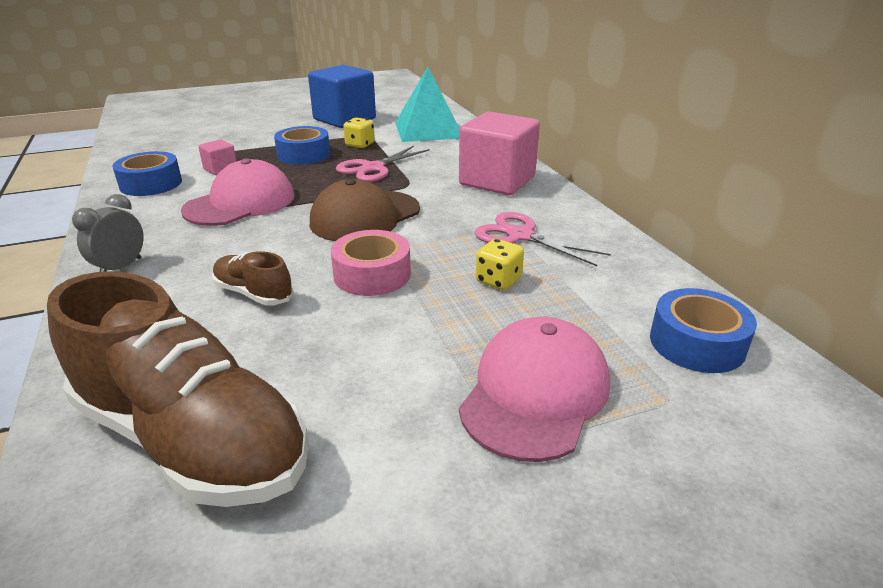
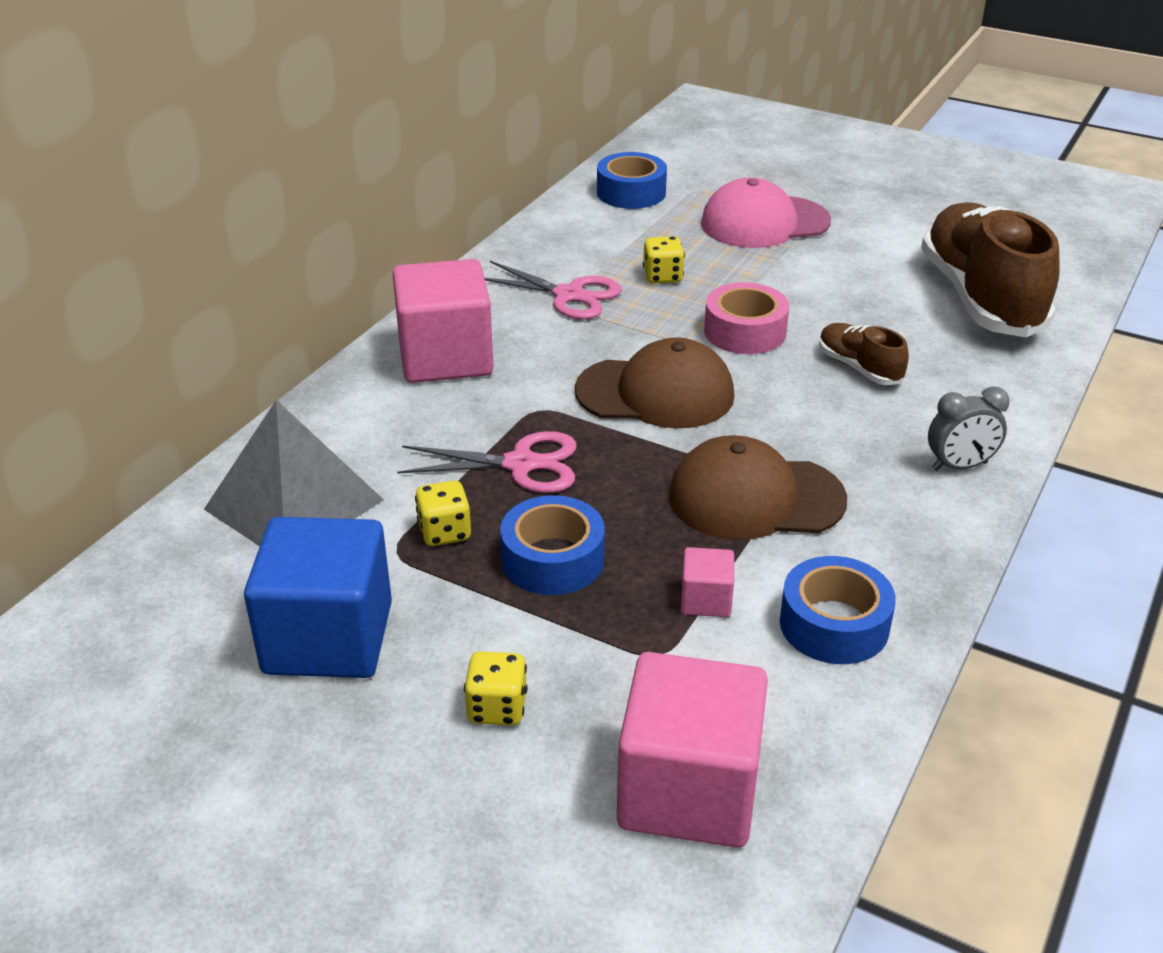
camera: 130 degrees left, 5 degrees up
pink cap [181,158,294,226] -> brown cap [669,435,847,540]
brown shoe [212,251,294,306] -> brown shoe turned 150 degrees clockwise [819,323,909,385]
turquoise pyramid [395,67,460,142] -> grey pyramid [204,400,384,546]
pink scissors [475,212,611,266] -> pink scissors turned 60 degrees counterclockwise [485,261,621,320]
none -> yellow dice [464,651,527,725]
none -> pink cube [617,652,768,848]

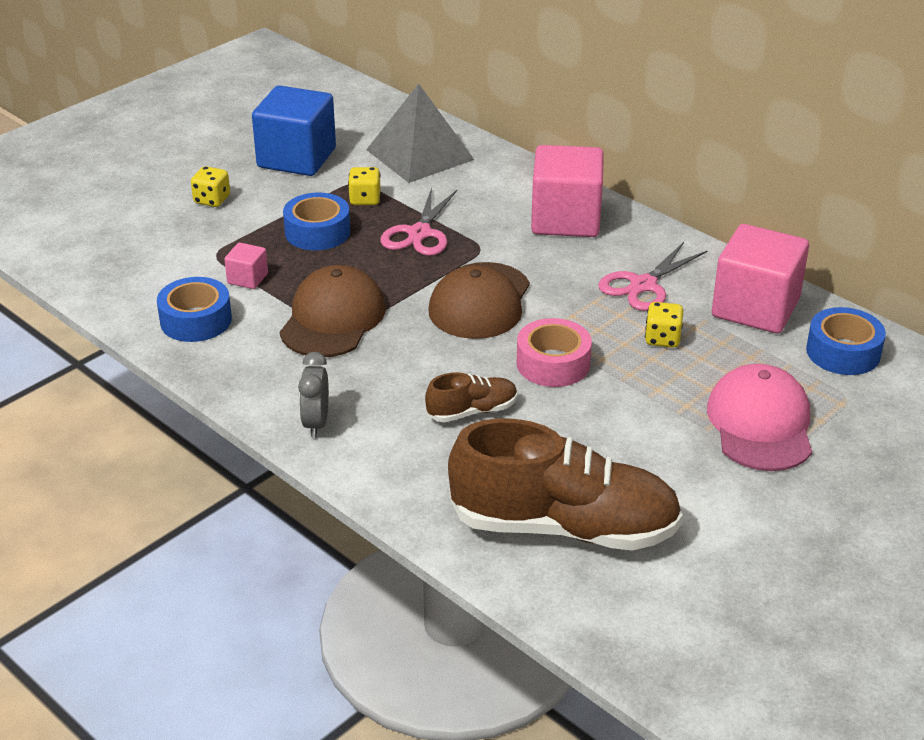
camera: 105 degrees right, 0 degrees up
pink cube [617,652,768,848] -> pink cube moved to [712,224,809,333]

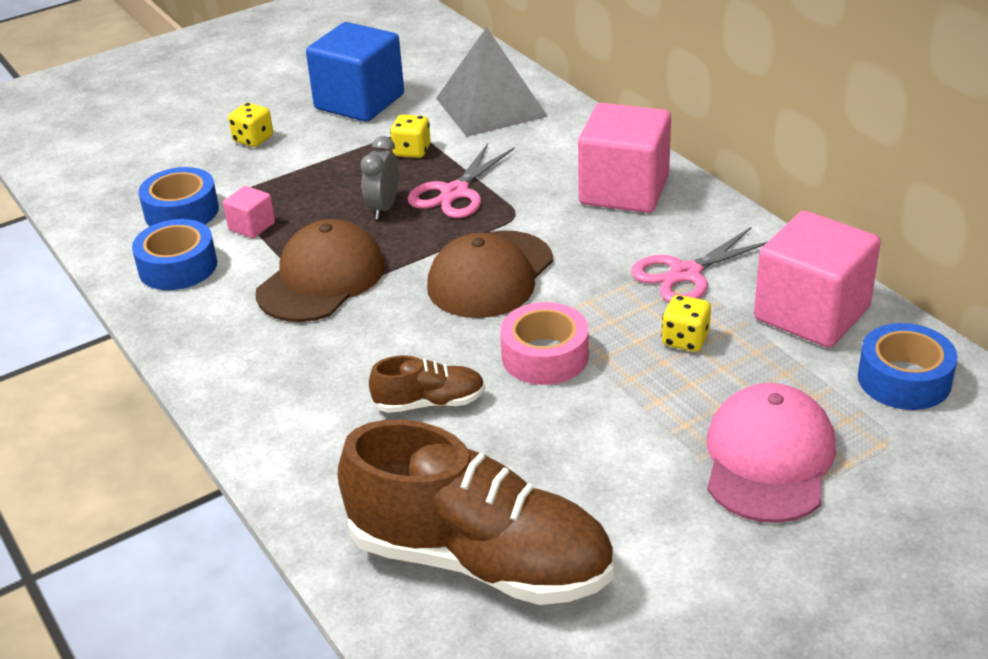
camera: 15 degrees right, 0 degrees up
blue tape [283,192,350,250] -> blue tape moved to [139,167,219,227]
grey clock [298,352,329,438] -> grey clock moved to [361,136,399,219]

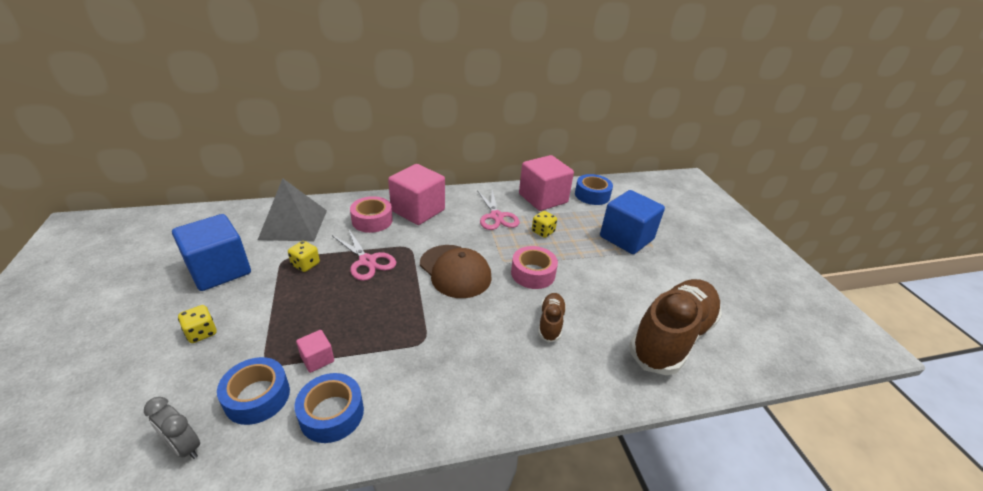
camera: 75 degrees left, 0 degrees up
brown cap [256,219,385,322] -> none
grey clock [361,136,399,219] -> grey clock moved to [144,397,200,459]
pink cap [707,383,836,523] -> blue cube [600,190,665,254]
none -> pink tape [350,196,393,233]

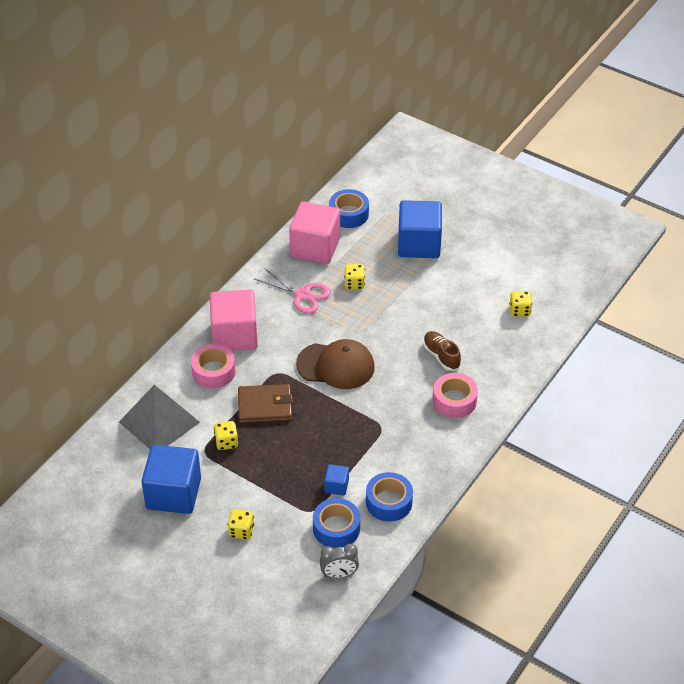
camera: 40 degrees left, 10 degrees up
pink cube [296,330,334,373] -> blue cube [324,464,349,496]
pink scissors [333,230,396,281] -> brown wallet [238,384,293,423]
pink tape [511,246,558,289] -> pink tape moved to [433,373,478,418]
brown shoe [629,279,722,375] -> yellow dice [509,291,532,316]

